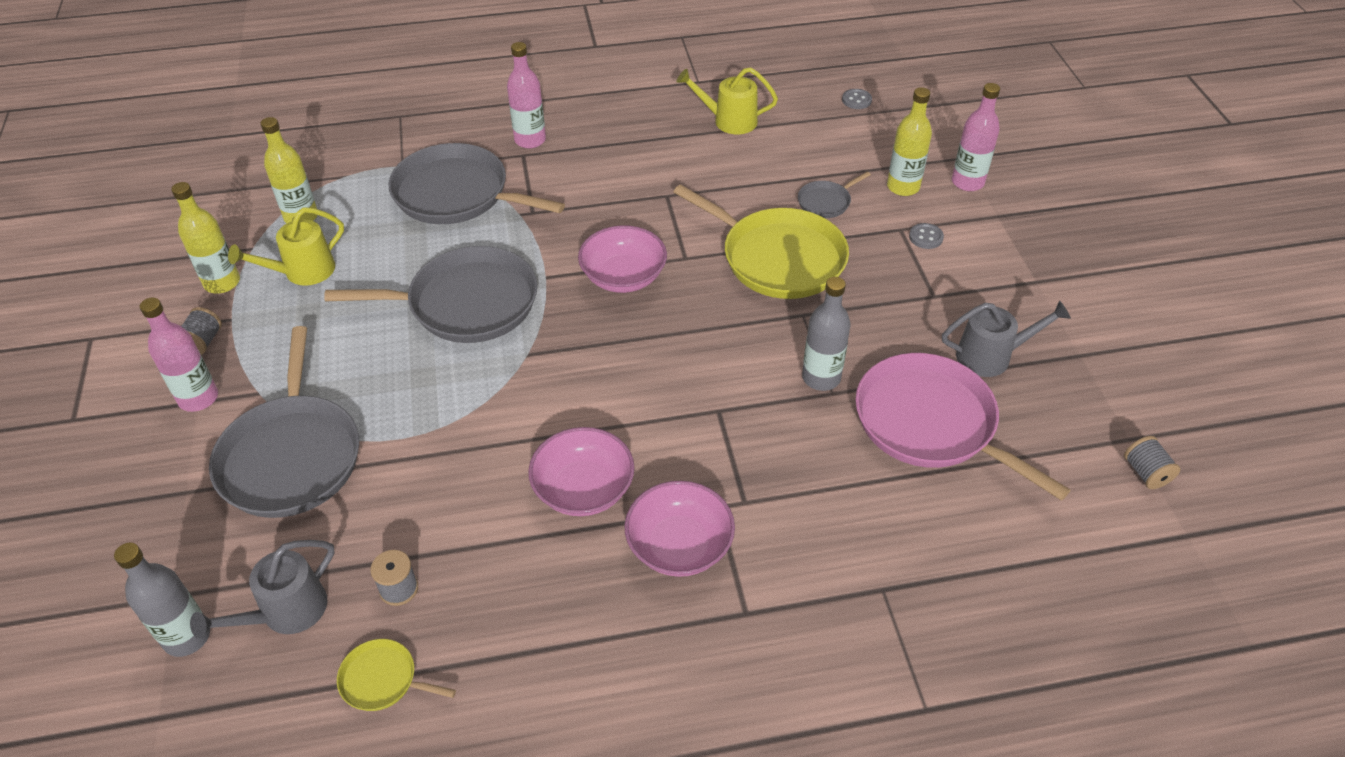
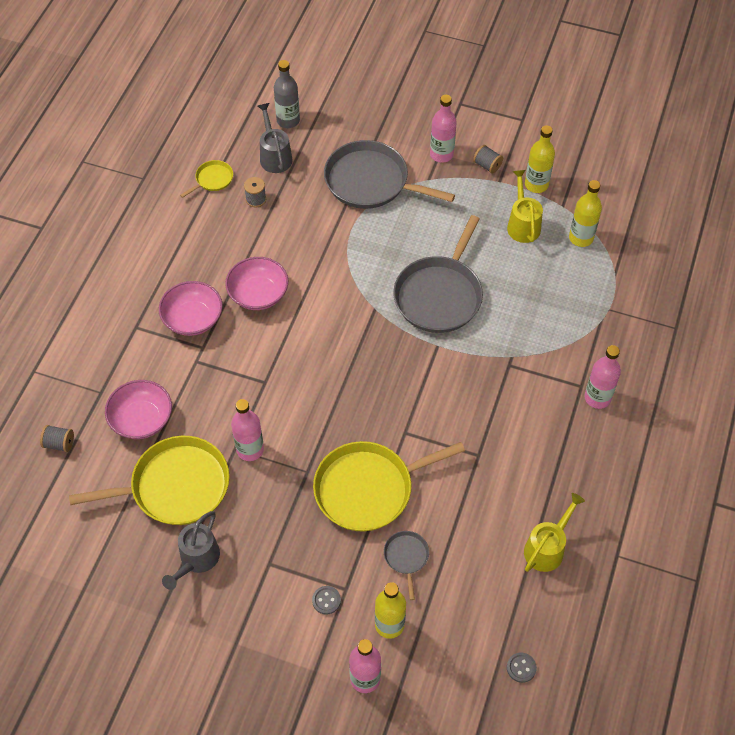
camera: 120 degrees right, 10 degrees up
grey pan [389,143,565,224] -> none
pink bowl [578,225,667,293] -> pink bowl moved to [105,380,172,439]
grey bottle [802,277,851,391] -> pink bottle [231,399,264,461]
pink pan [855,353,1070,501] -> yellow pan [69,436,230,525]
grey spool [1124,436,1180,489] -> grey spool moved to [40,425,74,452]

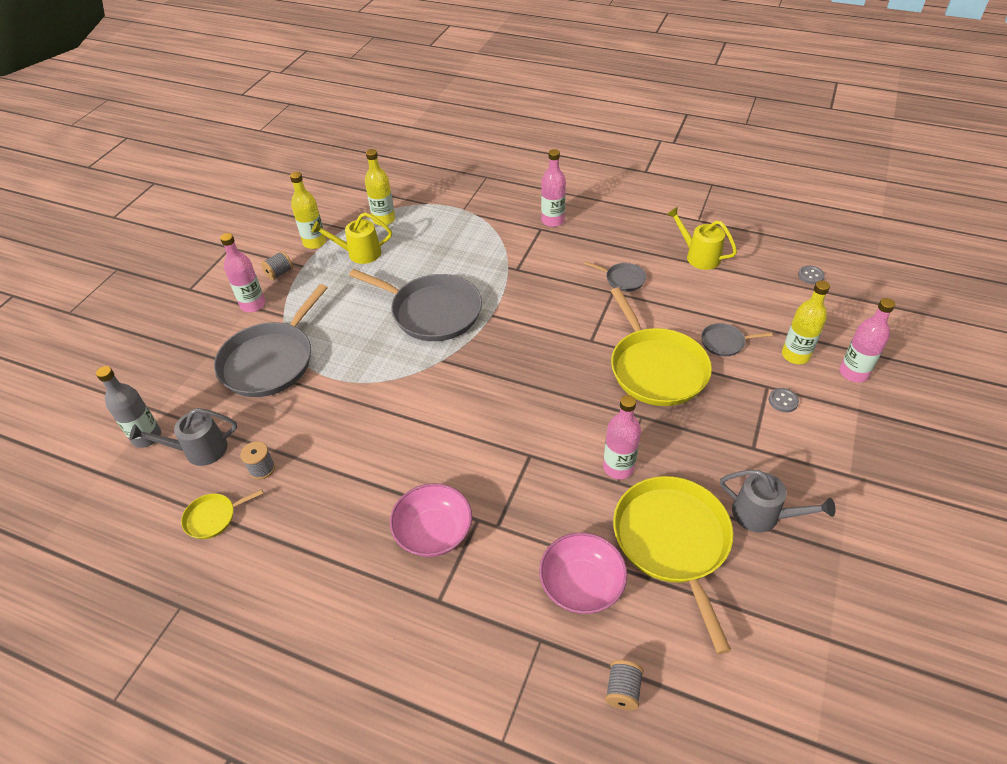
camera: 85 degrees left, 10 degrees down
yellow pan [180,160,233,198] -> yellow pan turned 75 degrees counterclockwise [181,489,264,539]
pink bowl [225,257,288,310] -> none
none -> grey pan [584,261,646,292]

